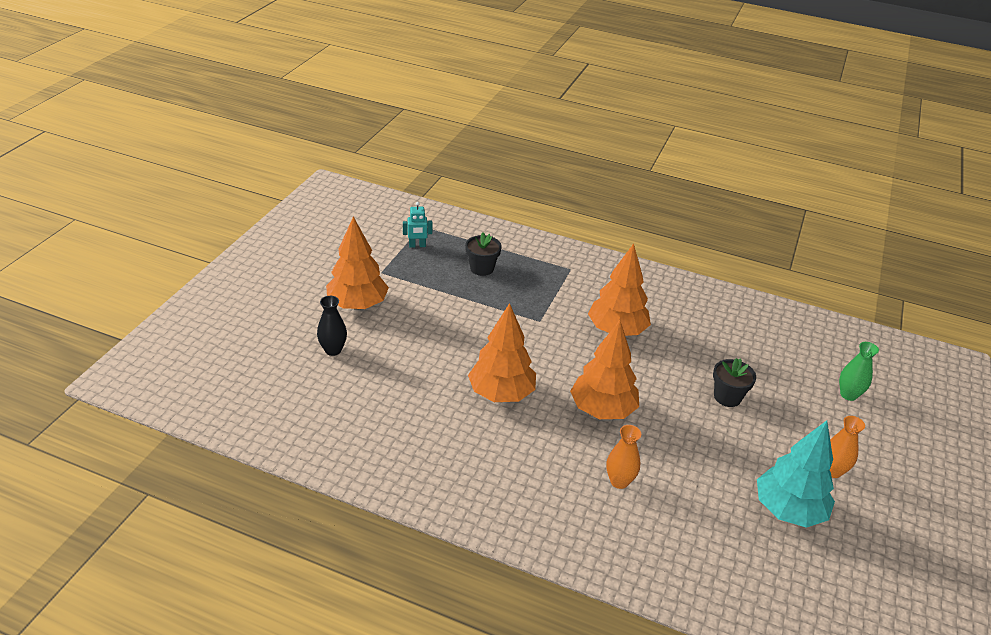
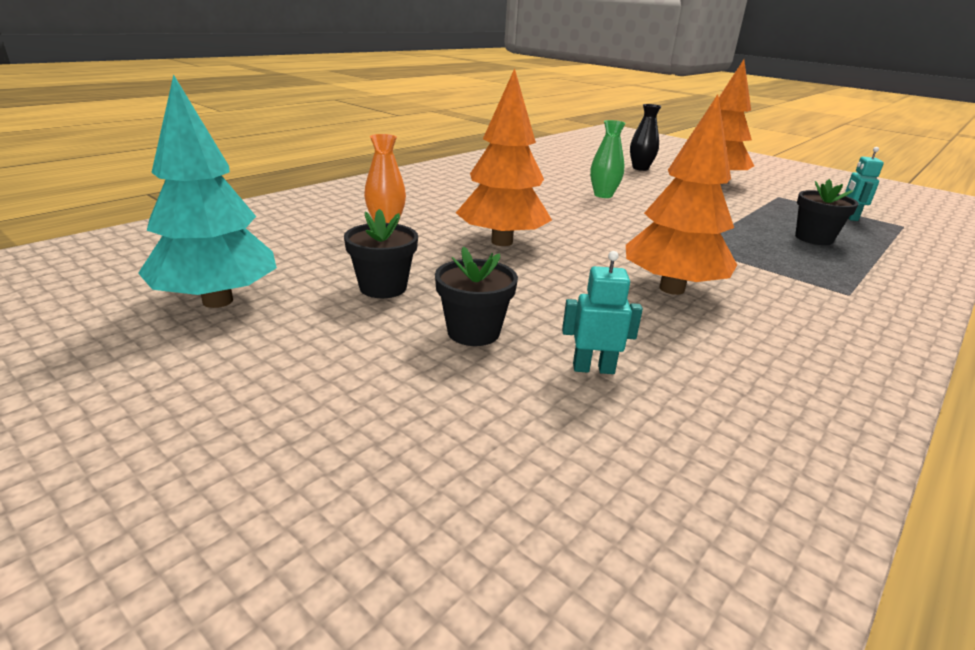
camera: 110 degrees right, 10 degrees down
orange tree [468,303,536,402] -> none
orange vase [830,416,865,478] -> none
green vase [839,342,879,401] -> green vase moved to [590,120,626,198]
none -> black flower pot [344,209,418,298]
none -> turquoise robot [562,251,643,374]

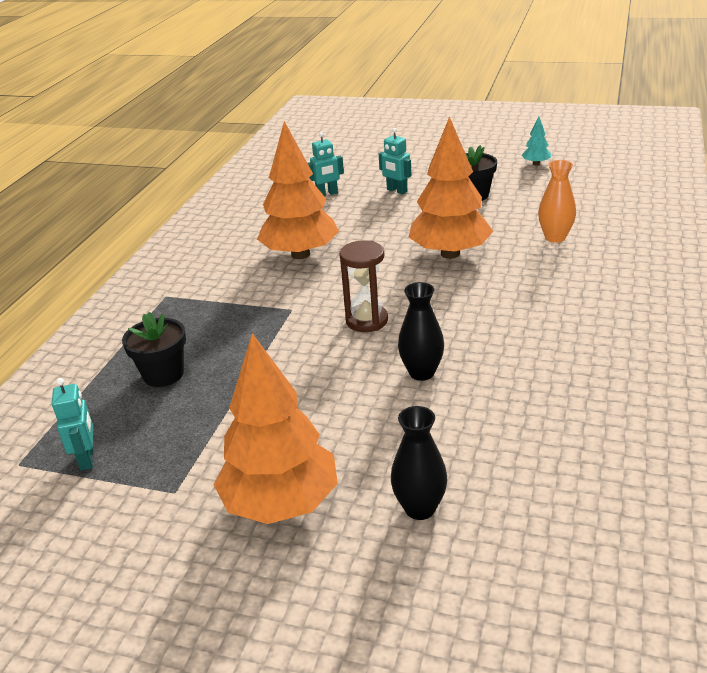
camera: 160 degrees right, 5 degrees up
turquoise tree [138,74,277,308] -> turquoise tree [522,116,551,165], size x0.42
black flower pot [435,246,518,346] -> turquoise robot [379,128,412,194]
green vase [590,120,626,198] -> black vase [398,282,444,381]
none -> brown hourglass [339,240,388,332]

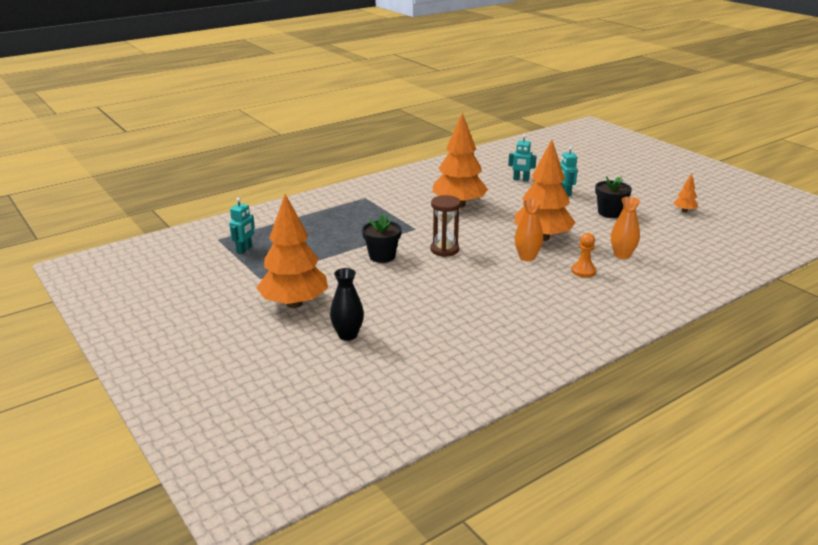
camera: 35 degrees right, 5 degrees down
black flower pot [122,312,186,387] -> black flower pot moved to [362,214,402,263]
black vase [398,282,444,381] -> none
turquoise tree [522,116,551,165] -> orange tree [674,174,698,212]
none -> orange vase [515,199,543,261]
none -> orange pawn [571,233,596,278]

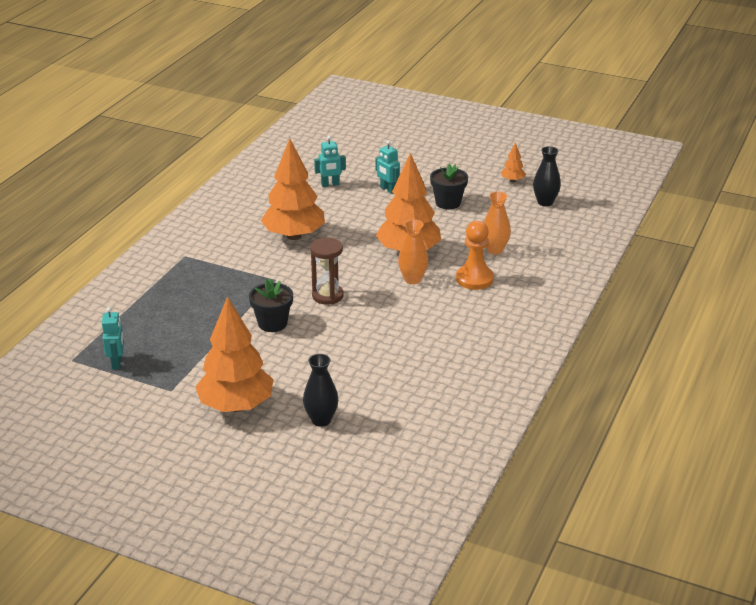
camera: 30 degrees left, 5 degrees up
orange pawn [571,233,596,278] -> orange pawn [456,221,494,290], size x1.51
none -> black vase [533,146,561,206]

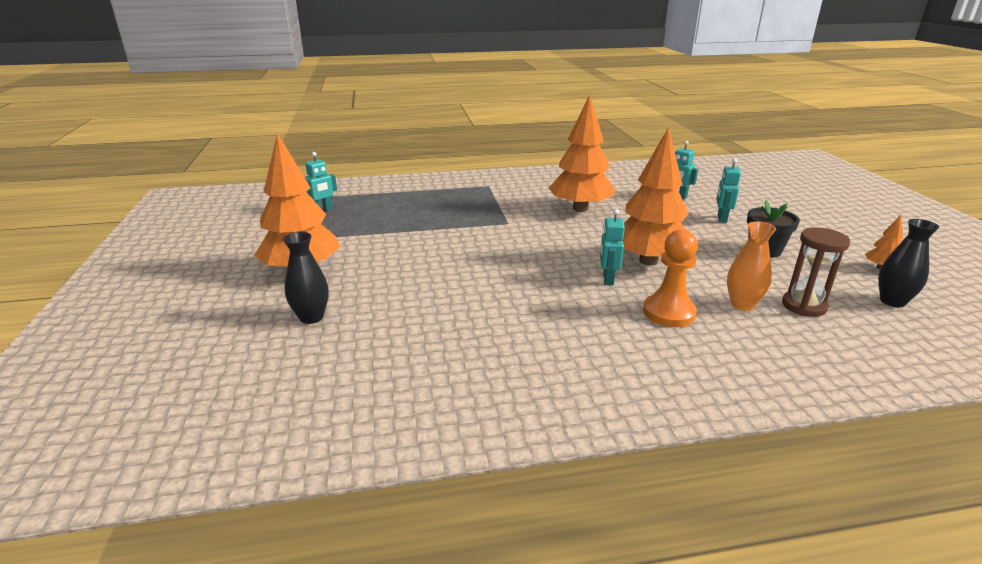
camera: 55 degrees right, 5 degrees down
black flower pot [249,278,293,332] -> none
brown hourglass [310,238,344,305] -> brown hourglass moved to [782,227,850,317]
orange vase [398,220,428,284] -> turquoise robot [600,209,625,286]

